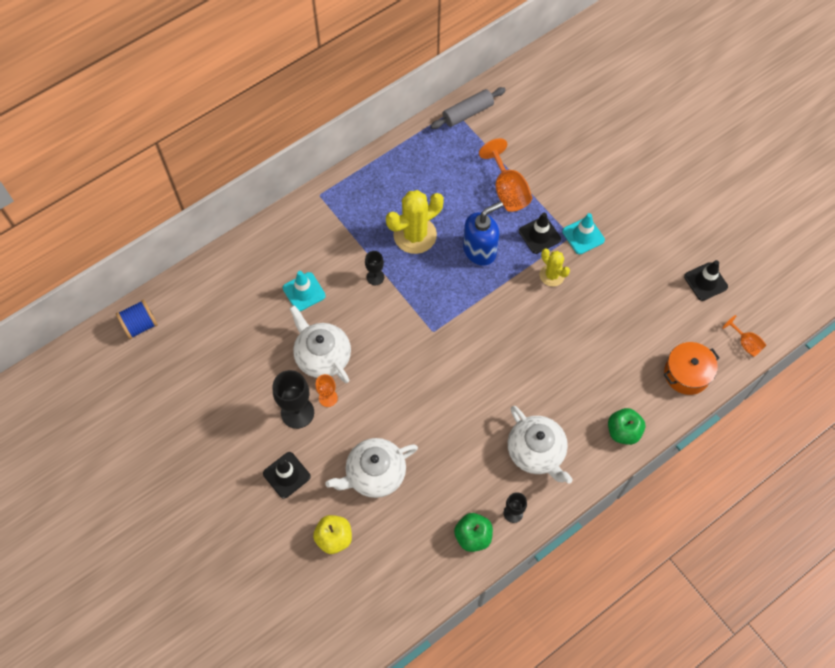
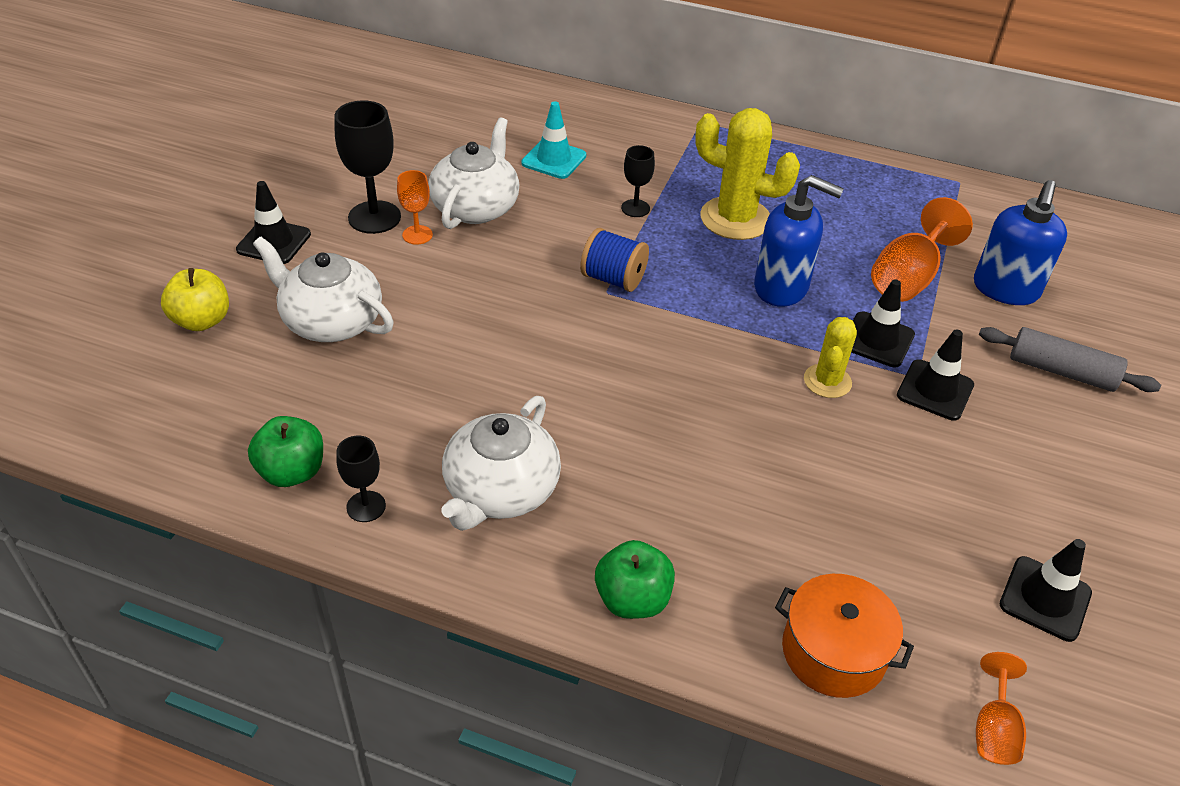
camera: 55 degrees right, 20 degrees down
blue spool [116,299,158,339] -> blue spool moved to [580,228,649,292]
grey rolling pin [431,87,506,129] -> grey rolling pin moved to [979,327,1161,392]
turquoise traffic cone [562,213,605,254] -> black traffic cone [897,330,974,421]
none -> blue soap dispenser [974,180,1067,305]

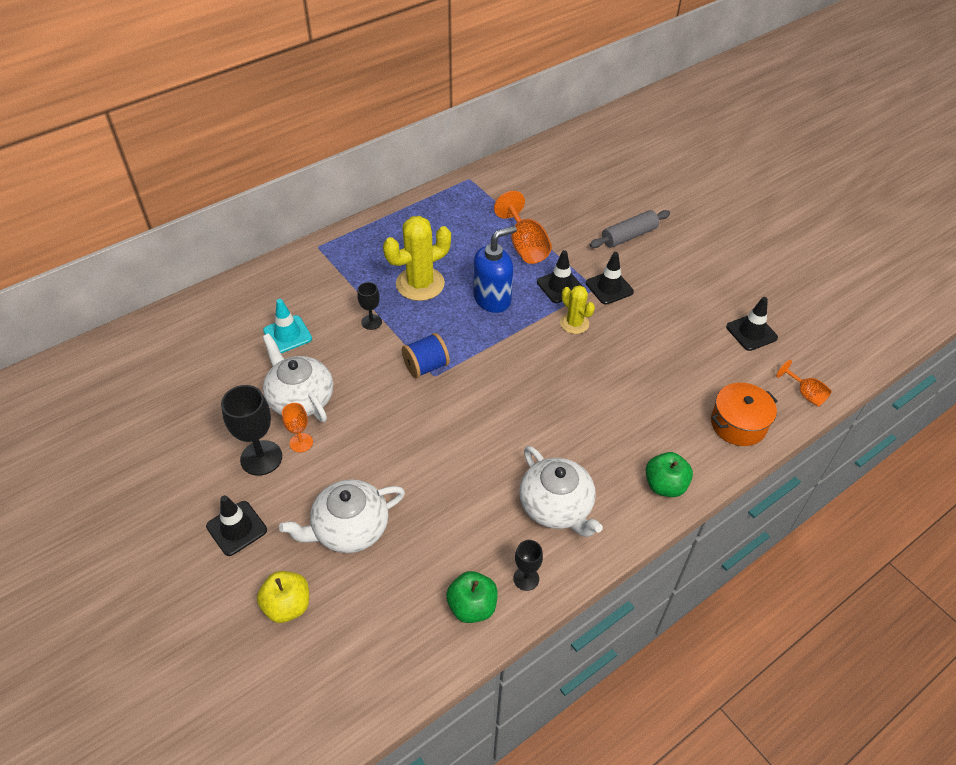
camera: 55 degrees left, 5 degrees up
blue soap dispenser [974,180,1067,305] -> none

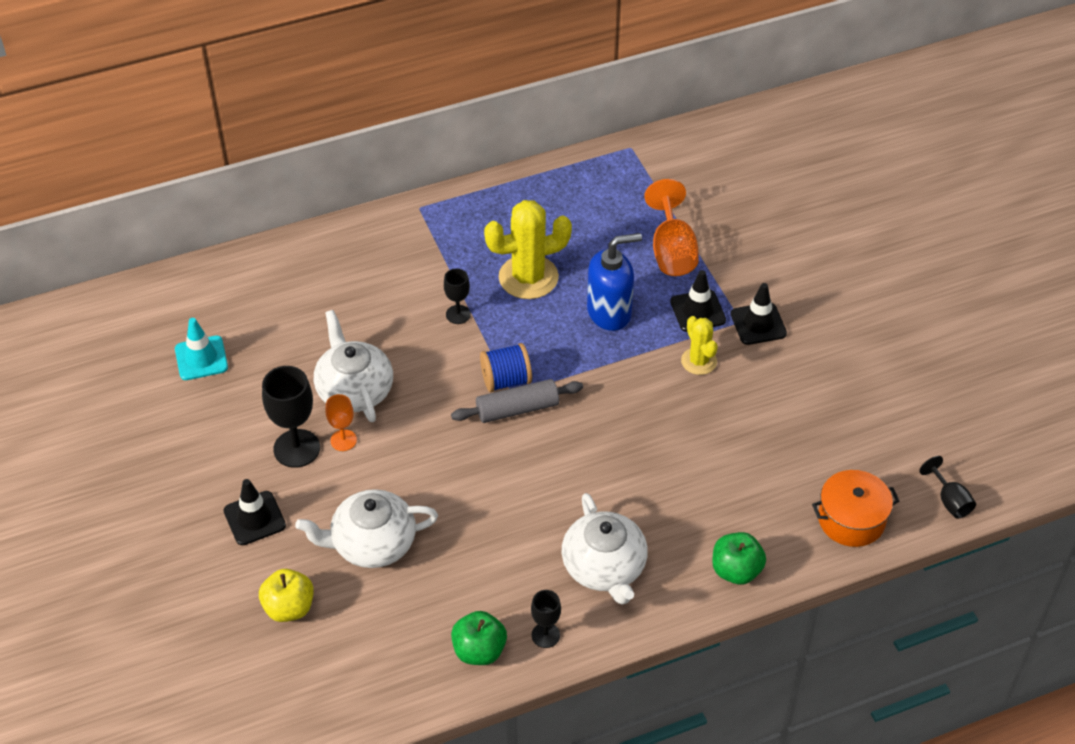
camera: 15 degrees right, 0 degrees up
turquoise traffic cone [263,299,312,353] -> turquoise traffic cone moved to [175,318,228,380]
grey rolling pin [590,210,670,248] -> grey rolling pin moved to [451,379,583,423]
black traffic cone [726,297,778,351] -> none
orange goblet [776,360,832,407] -> black goblet [919,456,976,519]

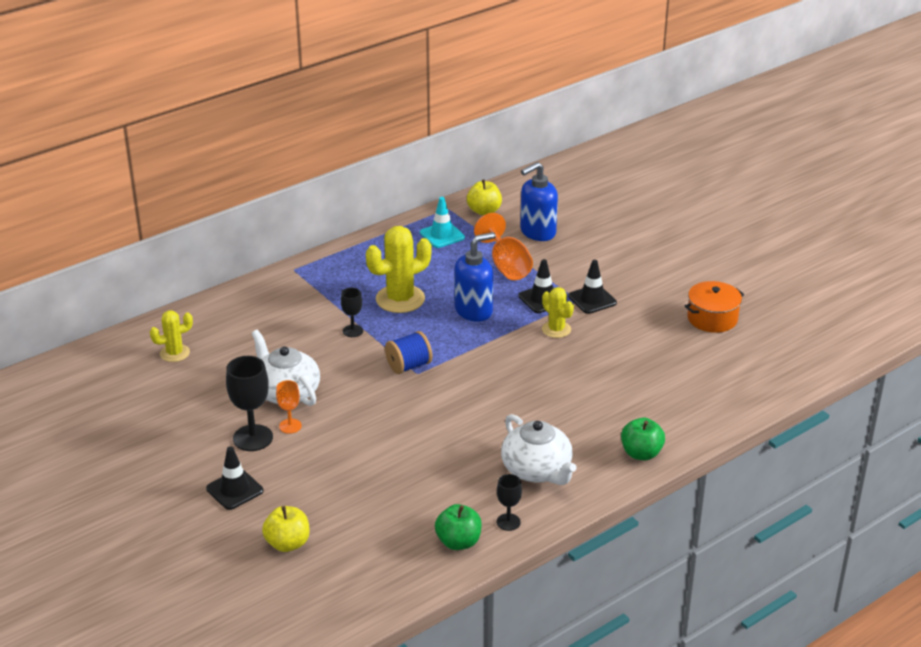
camera: 15 degrees left, 15 degrees down
turquoise traffic cone [175,318,228,380] -> turquoise traffic cone moved to [420,197,465,248]
white teapot [295,489,438,568] -> none
grey rolling pin [451,379,583,423] -> none
orange pot [812,470,899,547] -> orange pot moved to [685,281,744,333]
black goblet [919,456,976,519] -> none
none -> yellow cactus [150,311,193,362]
none -> yellow apple [467,179,502,216]
none -> blue soap dispenser [520,162,558,241]

